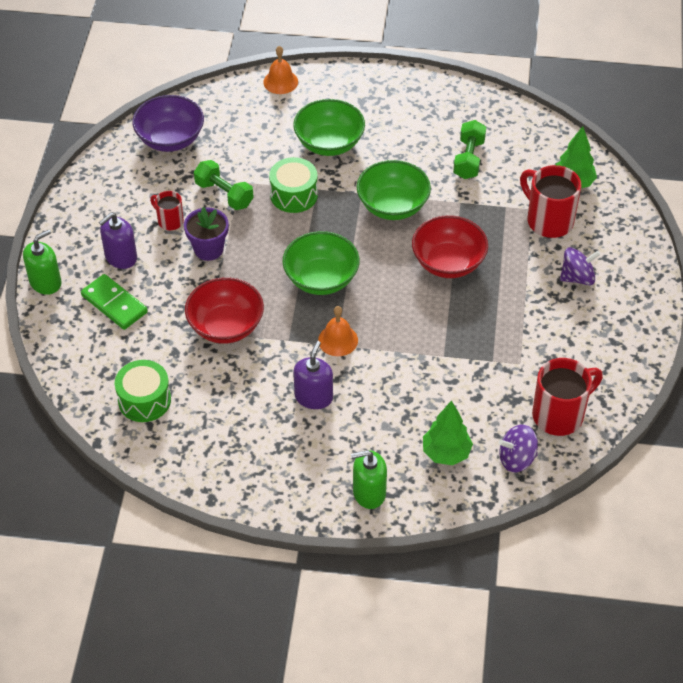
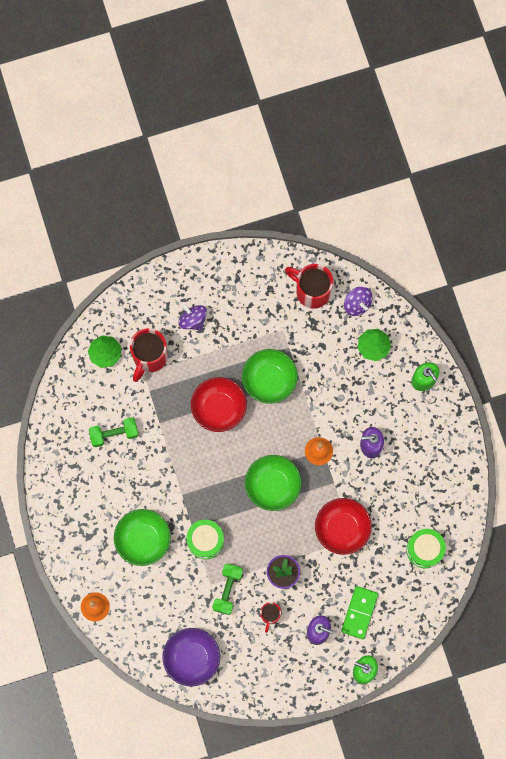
camera: 115 degrees left, 25 degrees up
green bowl [357,160,431,220] -> green bowl moved to [242,349,298,404]

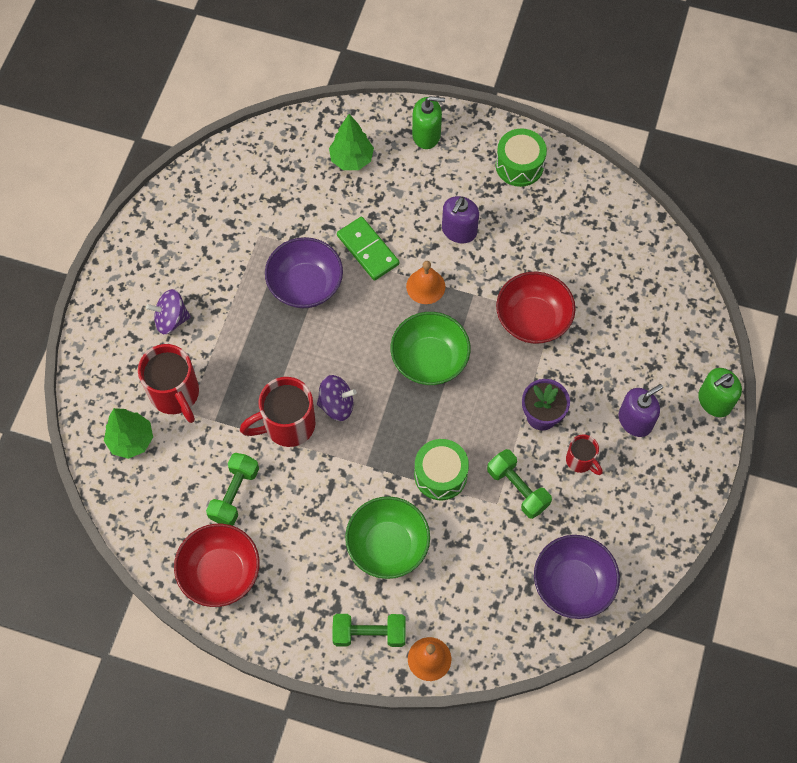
camera: 55 degrees left, 10 degrees down
red bowl [191,377,247,432] -> red bowl moved to [174,524,260,607]
green bowl [242,349,298,404] -> purple bowl [265,237,343,308]
red mug [285,264,333,309] -> red mug moved to [240,377,315,447]
green domino [341,586,378,639] -> green domino moved to [337,217,399,281]
purple spinning top [344,287,372,316] -> purple spinning top moved to [317,375,357,421]
green drum [407,529,446,569] -> green drum moved to [496,129,547,187]
none -> green dumbbell [333,614,405,647]

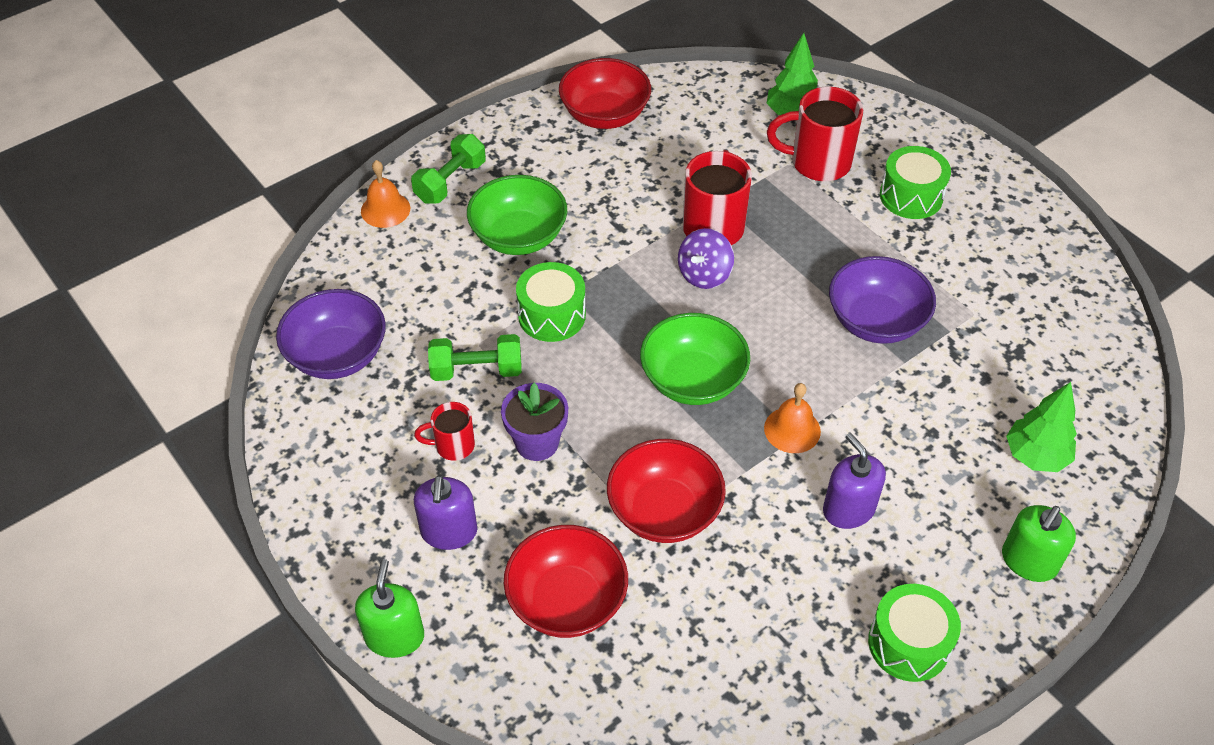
camera: 125 degrees right, 15 degrees down
purple spinning top [146,289,191,334] -> green drum [880,146,951,219]
green dumbbell [206,453,259,526] -> none
green domino [337,217,399,281] -> none
none -> red bowl [504,525,628,638]

